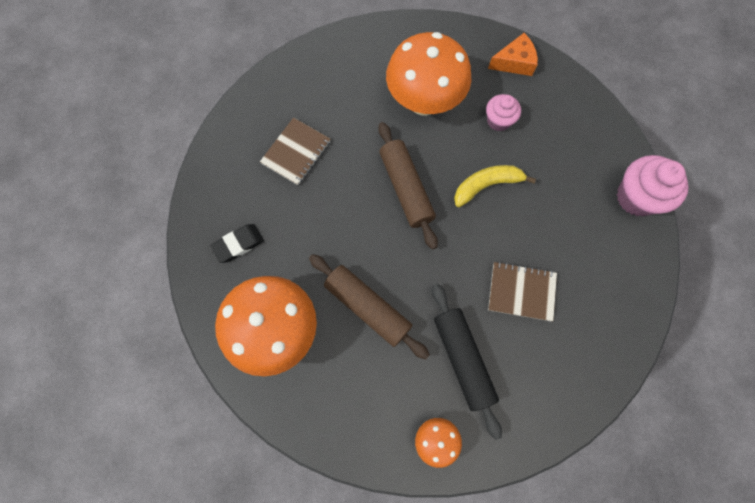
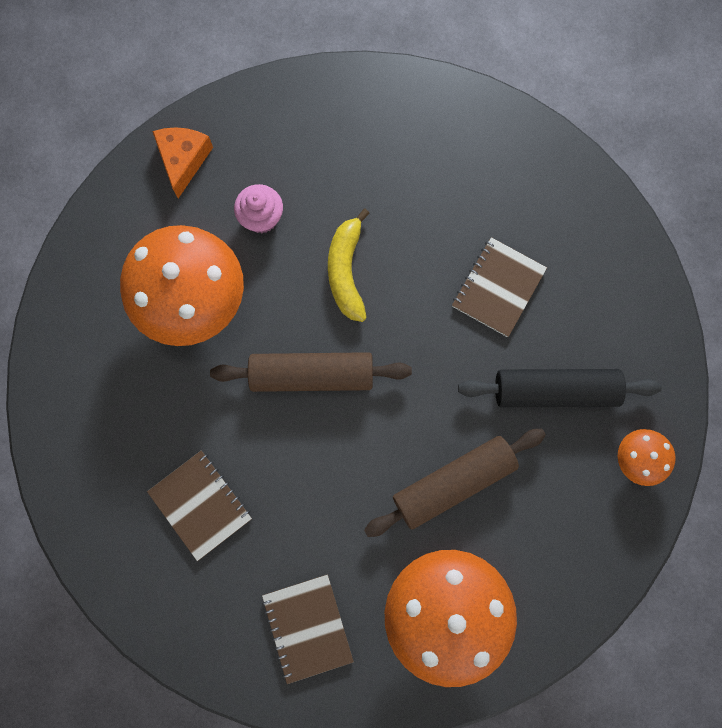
camera: 70 degrees left, 5 degrees up
black eraser [211,224,264,263] -> brown notebook [262,574,354,684]
pink cupcake [617,155,689,216] -> none

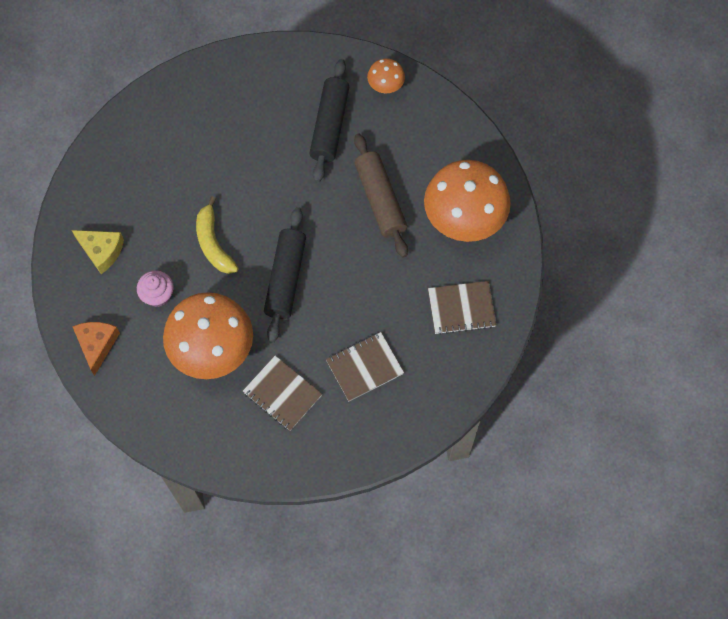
camera: 80 degrees left, 10 degrees down
orange cheese [152,127,213,198] -> orange cheese turned 75 degrees clockwise [72,322,120,376]
brown rolling pin [210,352,412,392] -> black rolling pin [264,207,306,343]
yellow banana [328,209,370,322] -> yellow banana turned 60 degrees clockwise [196,196,238,274]
brown notebook [452,237,547,337] -> brown notebook moved to [243,356,322,431]
none -> yellow cheese [72,230,124,274]

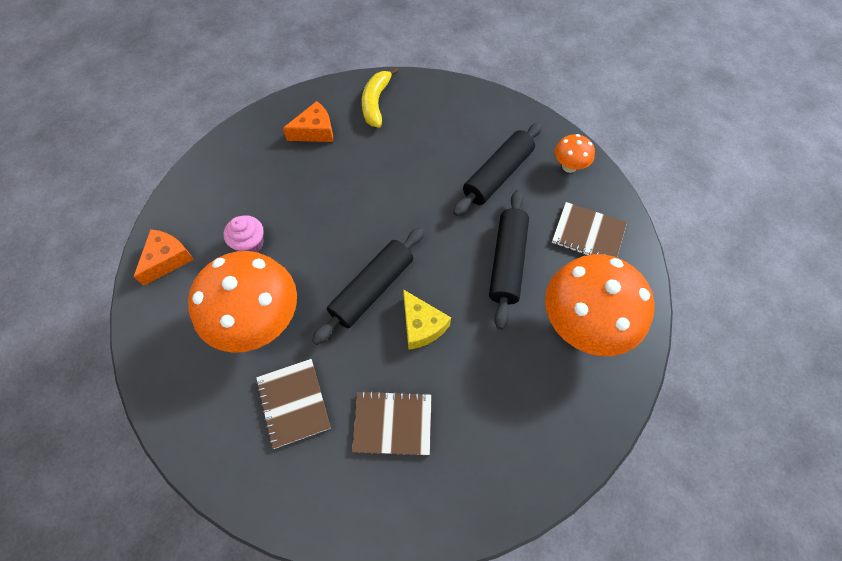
camera: 30 degrees right, 5 degrees down
yellow cheese [72,230,124,274] -> yellow cheese moved to [403,289,451,350]
yellow banana [196,196,238,274] -> yellow banana moved to [362,67,398,128]
brown rolling pin [354,133,408,258] -> black rolling pin [489,190,529,330]
brown notebook [428,281,496,335] -> brown notebook moved to [552,202,627,258]
none -> orange cheese [283,101,333,142]

